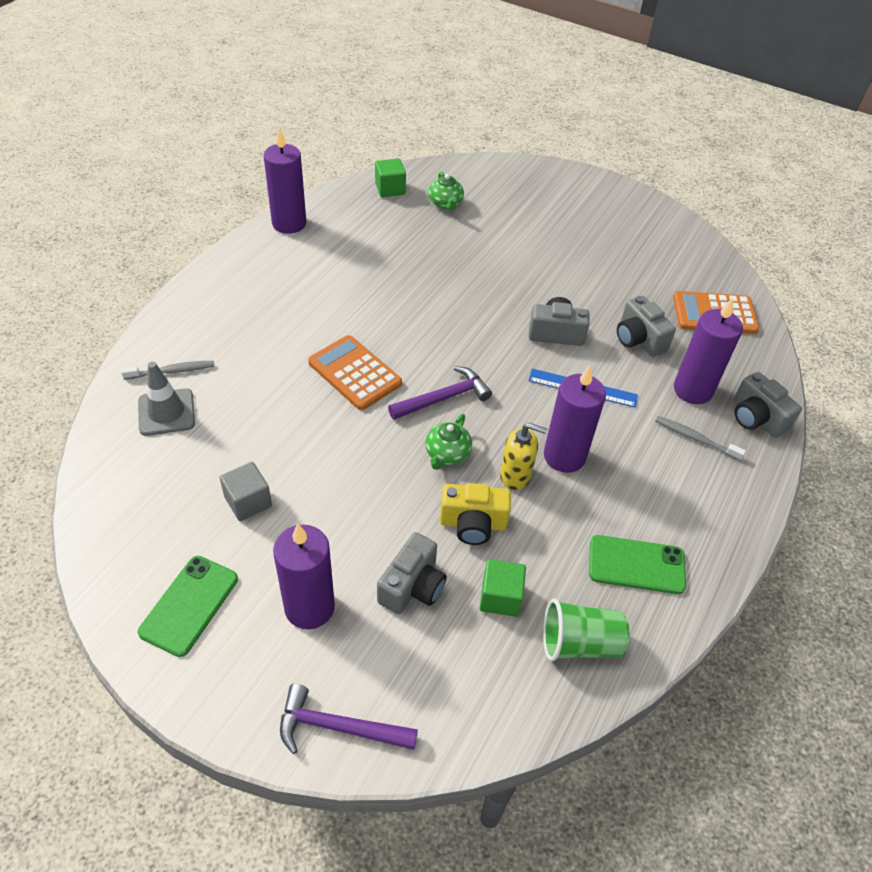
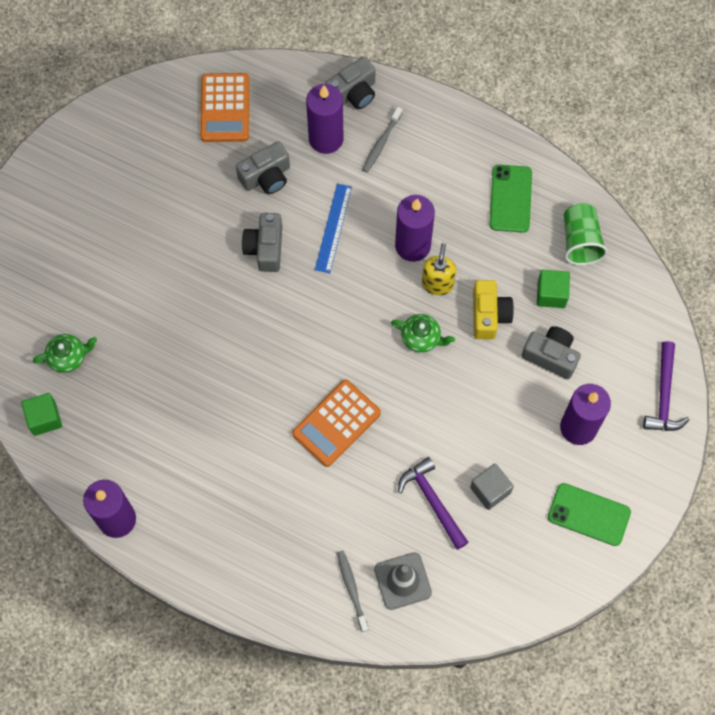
camera: 90 degrees left, 20 degrees up
purple hammer [388,366,492,420] -> purple hammer moved to [398,457,469,550]

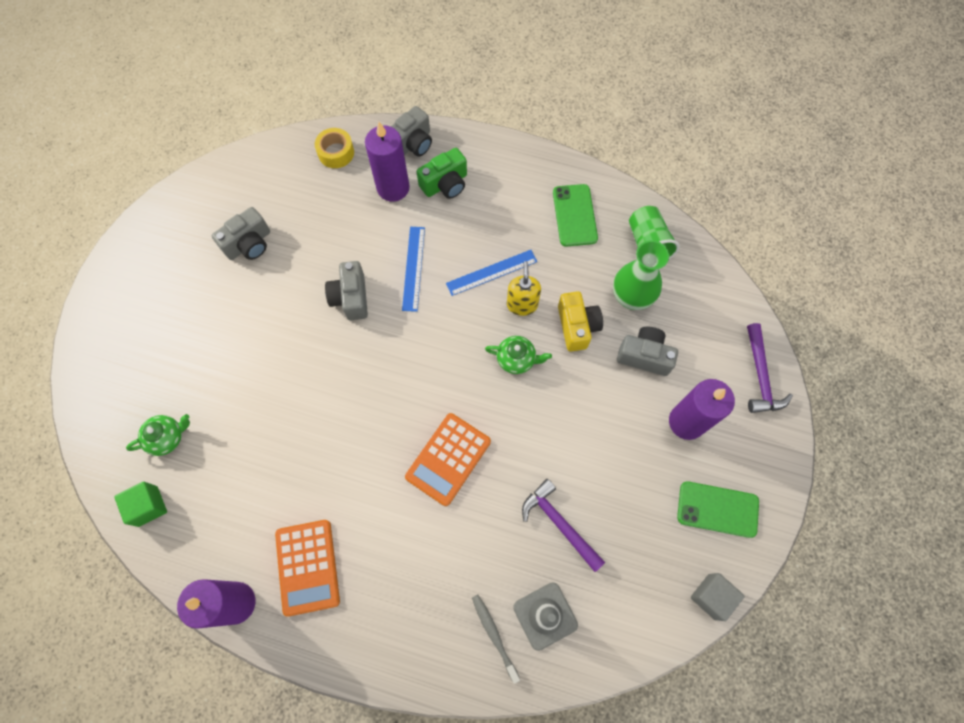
camera: 10 degrees left, 0 degrees up
orange calculator [200,73,249,142] -> orange calculator moved to [275,520,340,617]
grey camera [236,141,290,194] -> grey camera moved to [212,207,270,260]
grey toothbrush [362,107,403,172] -> green camera [417,148,467,199]
purple candle [395,195,435,262] -> blue ruler [446,250,537,296]
grey cube [470,463,514,510] -> grey cube moved to [691,573,745,621]
green cube [537,270,570,308] -> green vase [613,240,669,310]
none -> yellow tape [315,128,354,168]

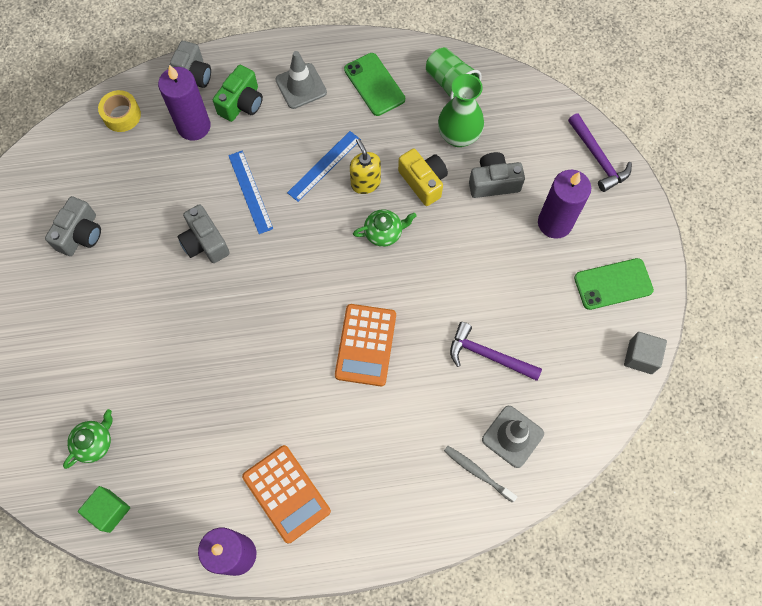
camera: 25 degrees left, 0 degrees up
none -> grey traffic cone [275,51,327,109]

